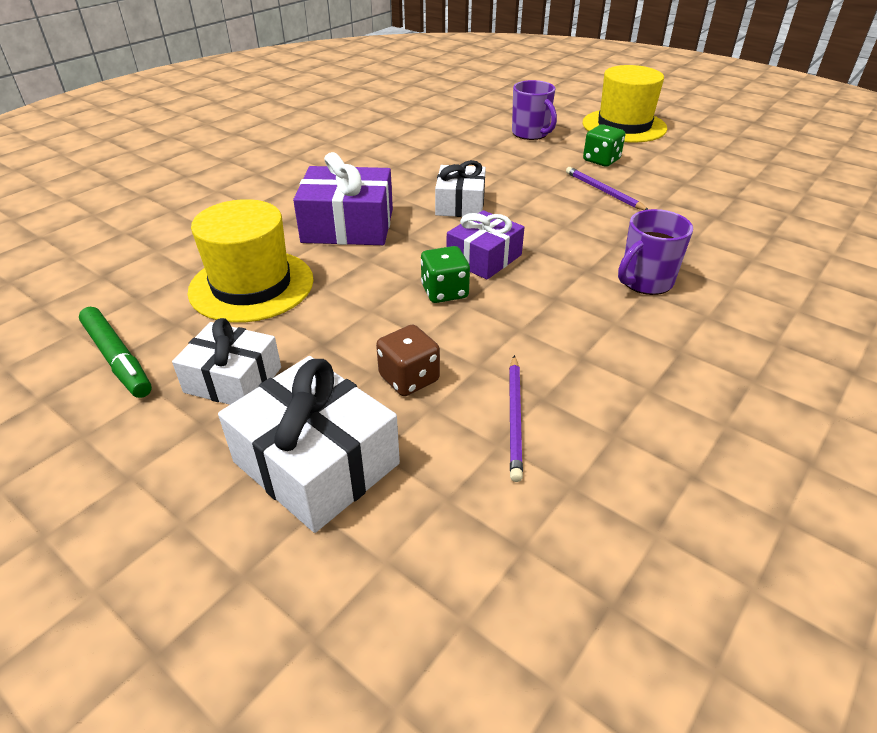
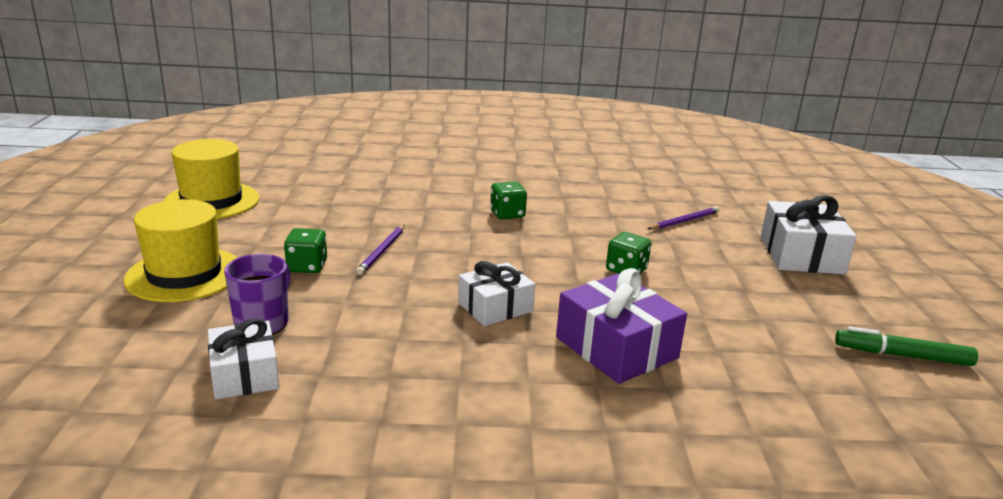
camera: 130 degrees left, 15 degrees down
green marker [79,307,152,398] -> green marker turned 90 degrees counterclockwise [835,326,978,366]
white gift [172,318,281,405] -> white gift moved to [208,318,279,399]
yellow hat [188,199,314,323] -> yellow hat moved to [163,139,260,219]
brown dice [376,325,440,396] -> none
purple gift [447,210,524,280] -> none
purple mug [618,209,693,295] -> green dice [490,181,527,219]

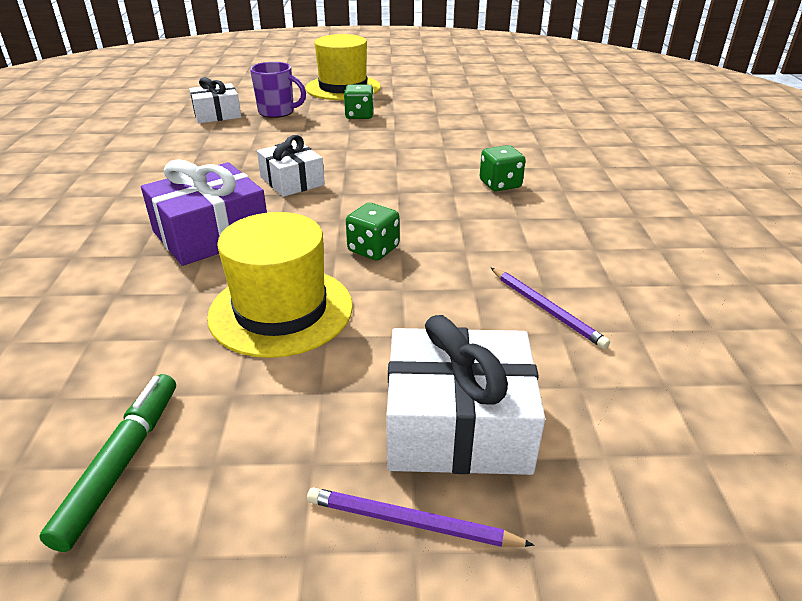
camera: 90 degrees right, 10 degrees up
yellow hat [163,139,260,219] -> yellow hat moved to [207,212,353,358]
purple pencil [356,225,405,275] -> purple pencil moved to [307,487,534,547]

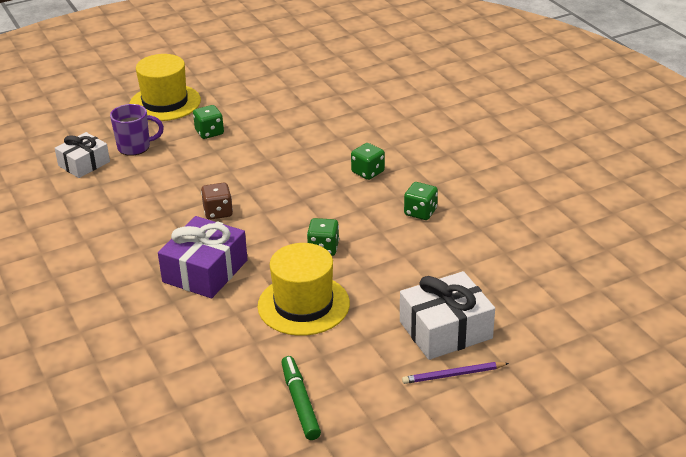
camera: 25 degrees left, 0 degrees up
white gift [257,135,325,197] -> brown dice [201,182,233,220]
purple pencil [491,268,610,349] -> none
none -> green dice [404,182,438,220]

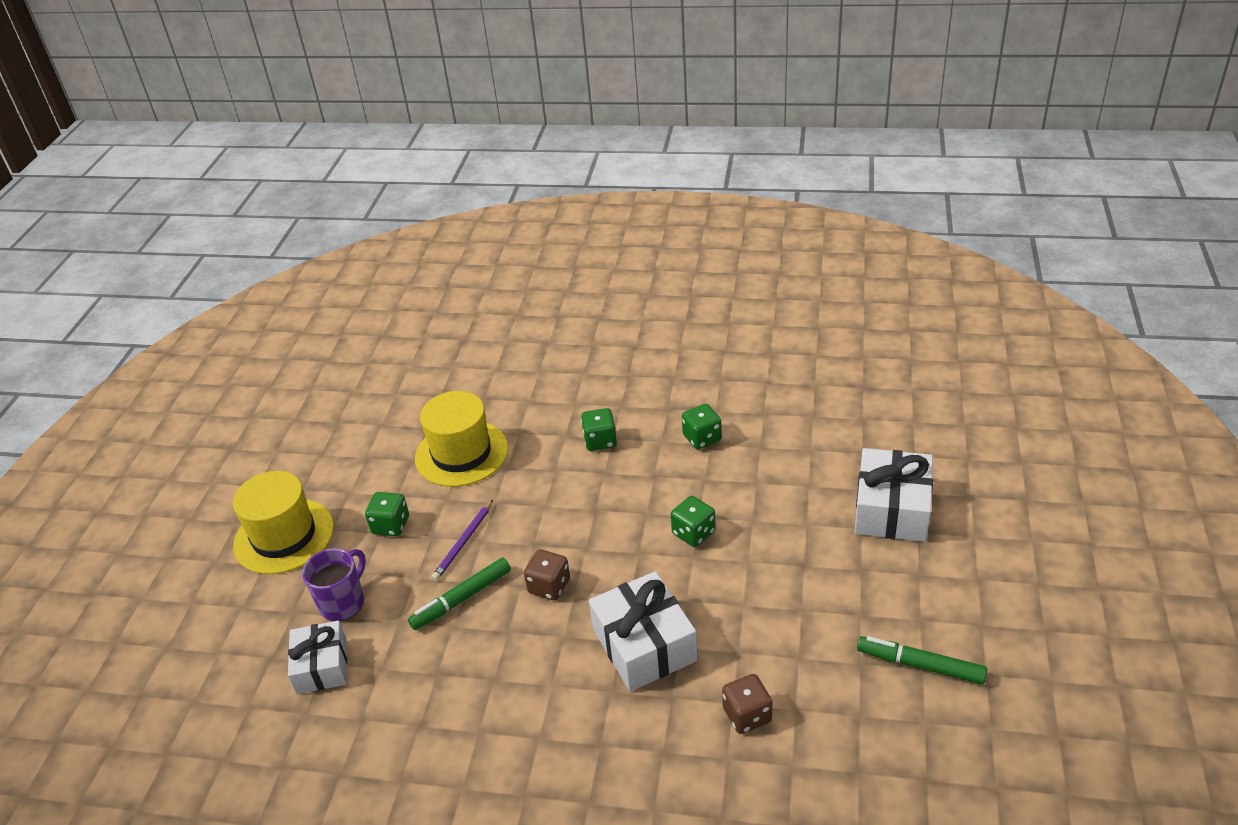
camera: 50 degrees left, 5 degrees up
purple gift [158,216,248,298] -> white gift [589,571,698,691]
yellow hat [258,243,350,336] -> yellow hat moved to [415,391,508,487]
purple pencil [402,362,509,384] -> purple pencil moved to [432,500,493,581]
none -> green marker [408,558,511,630]
none -> brown dice [722,674,772,734]

